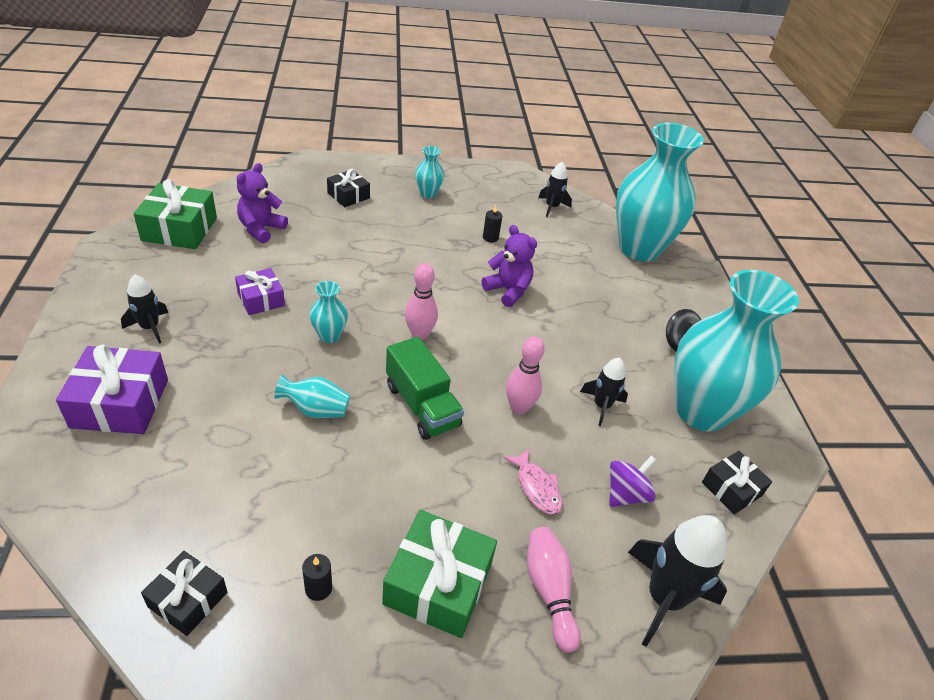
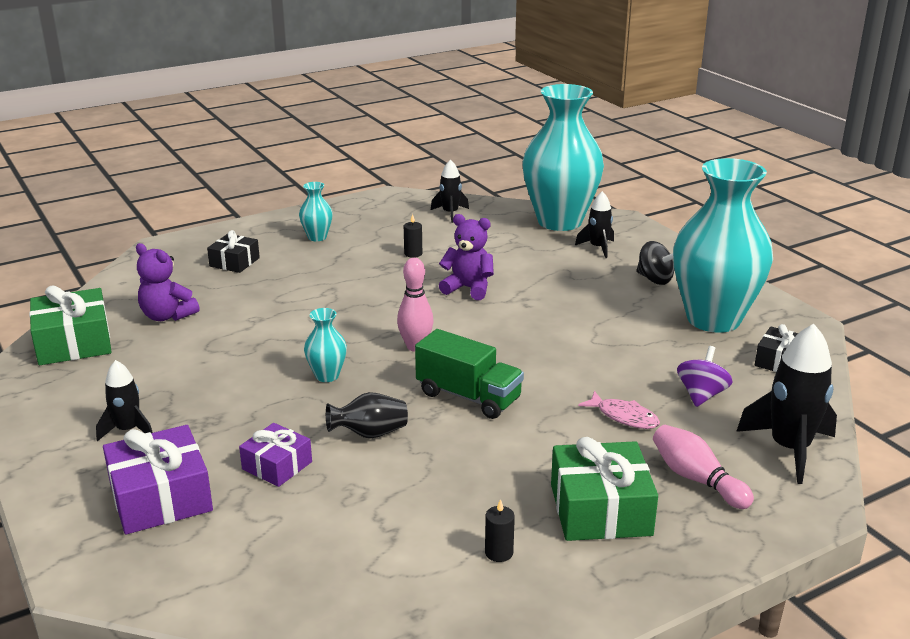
camera: 20 degrees left, 15 degrees down
black gift [141,551,227,636] -> none
purple gift [235,268,285,315] -> purple gift moved to [239,423,312,487]
purple teddy bear [236,163,288,243] -> purple teddy bear turned 60 degrees counterclockwise [136,243,200,321]
turquoise vase [274,374,350,418] -> black vase [326,392,408,439]
pink bowling pin [506,336,545,414] -> none
black rocket [580,357,628,426] -> black rocket moved to [575,191,614,258]

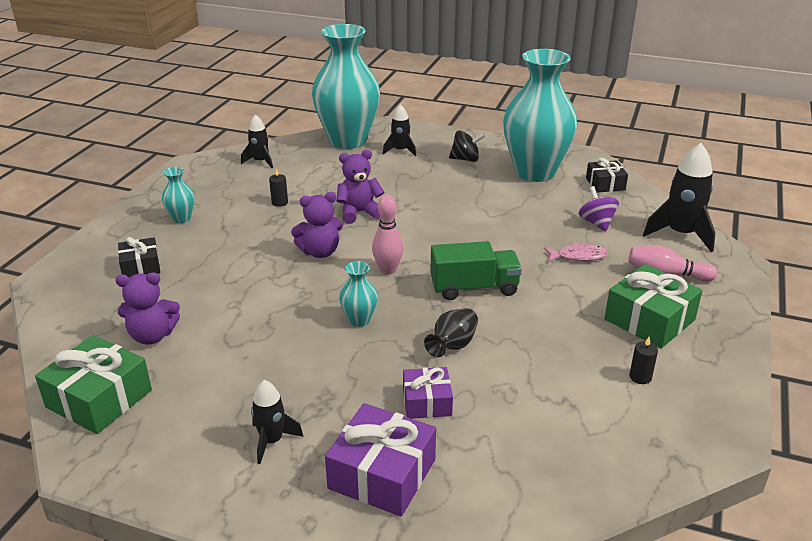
camera: 40 degrees left, 5 degrees up
none -> purple teddy bear [291,192,343,258]

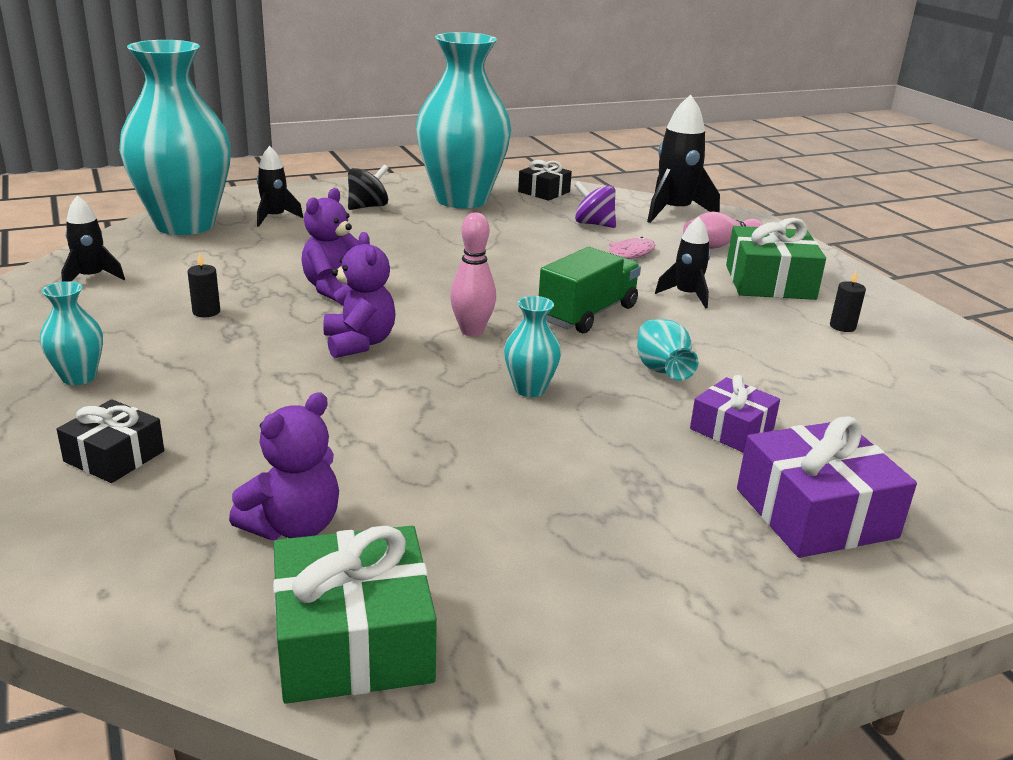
camera: 45 degrees left, 5 degrees down
black rocket [251,380,303,464] -> black rocket moved to [655,216,710,308]
purple teddy bear [291,192,343,258] -> purple teddy bear turned 45 degrees counterclockwise [323,232,396,358]
black vase [424,308,478,357] -> turquoise vase [637,319,698,381]

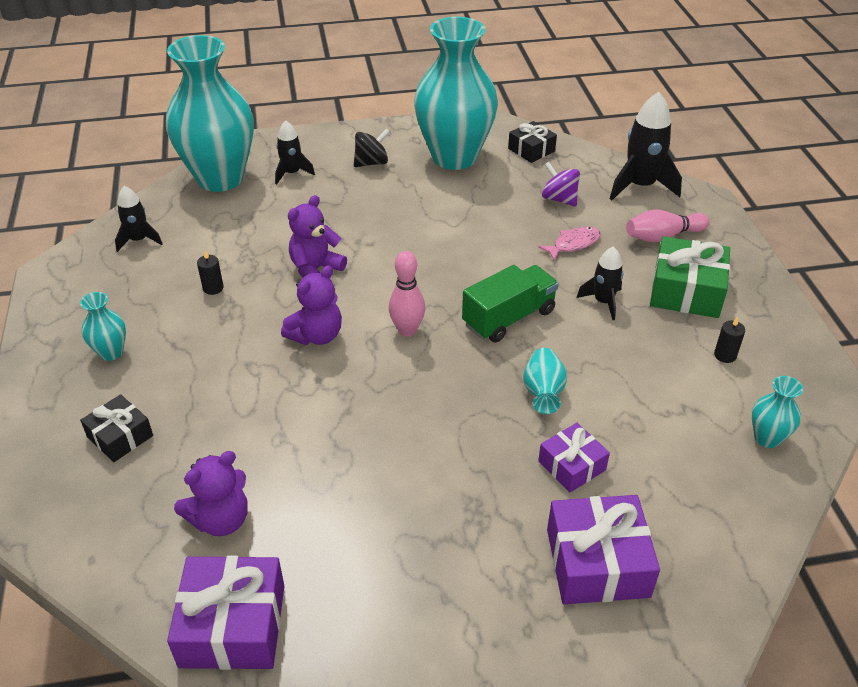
camera: 15 degrees right, 15 degrees up
green gift [273,526,437,704] -> purple gift [167,555,284,670]
purple teddy bear [323,232,396,358] -> purple teddy bear turned 45 degrees clockwise [281,265,342,345]
turquoise vase [504,296,561,397] -> turquoise vase moved to [752,376,803,448]

